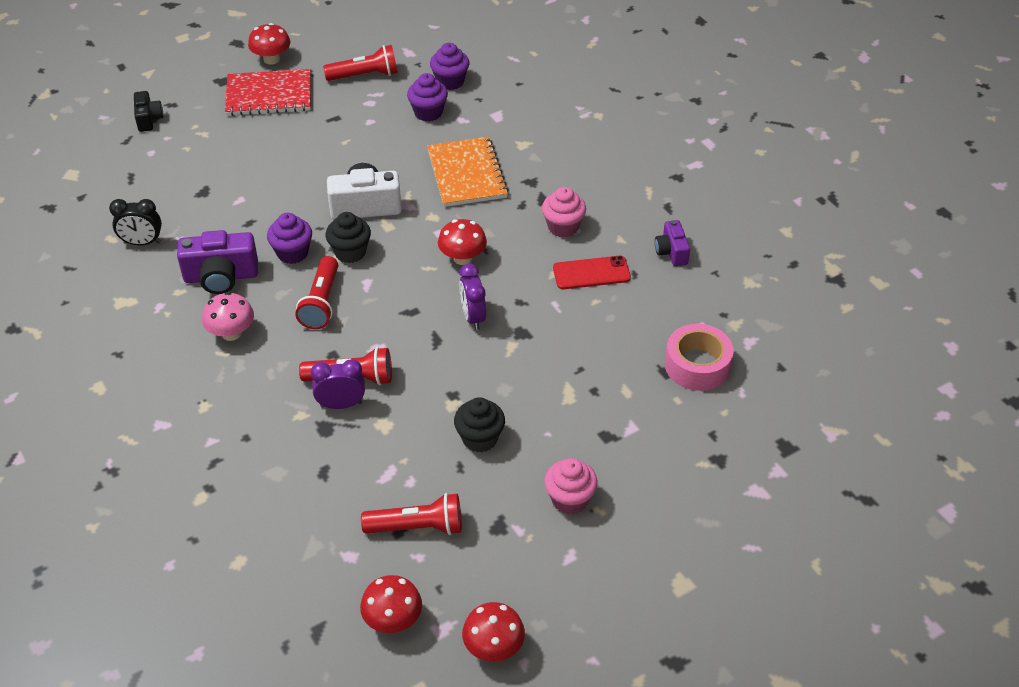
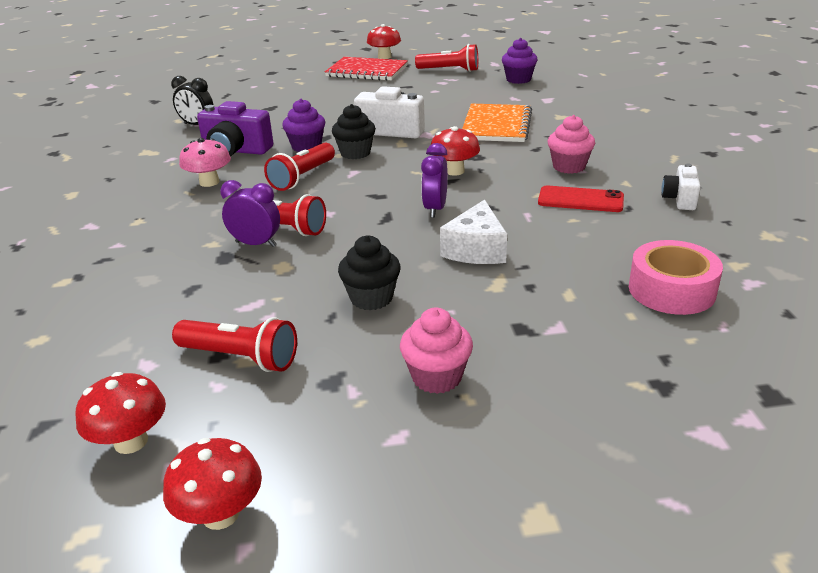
camera: 25 degrees right, 15 degrees down
black camera [134,91,163,132] -> none
purple cupcake [407,73,448,122] -> none
purple camera [655,220,690,266] -> white camera [661,164,701,210]
none -> white cheese [440,199,507,264]

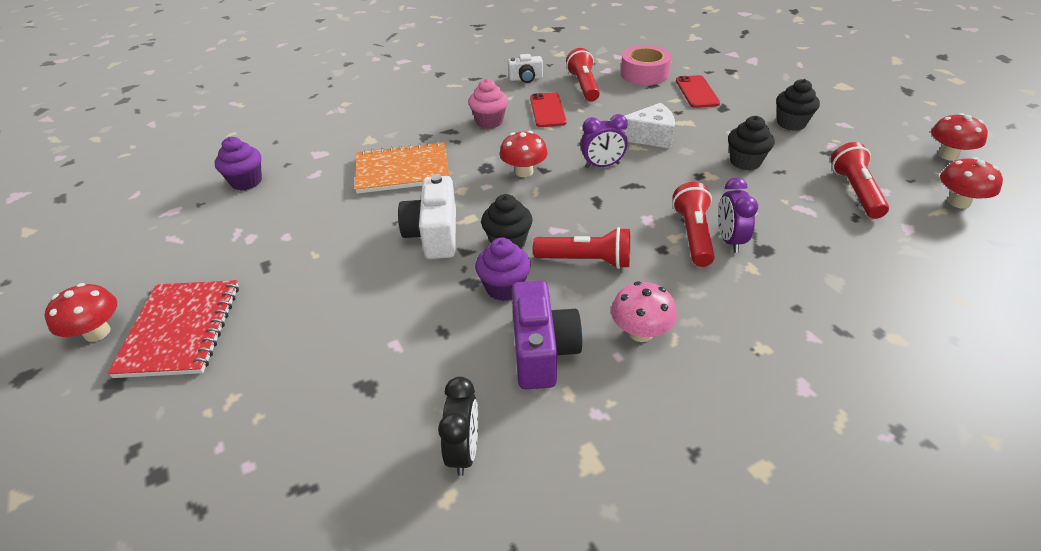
camera: 110 degrees left, 10 degrees up
pink cupcake [400,308,473,394] -> black cupcake [776,79,820,131]
red flashlight [415,44,478,72] -> red flashlight moved to [566,48,600,102]
none -> red phone [676,75,720,108]

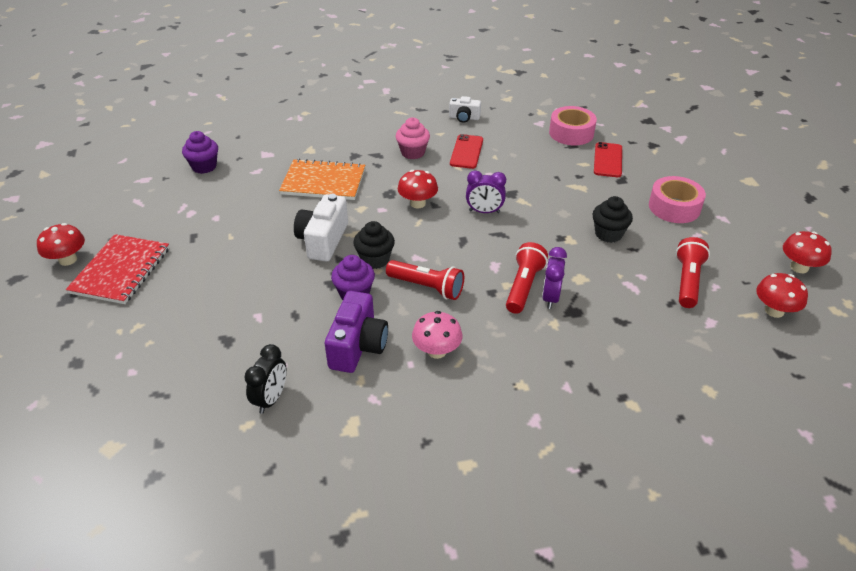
camera: 15 degrees right, 0 degrees up
red flashlight [566,48,600,102] -> none
white cheese [623,103,675,149] -> none
black cupcake [776,79,820,131] -> pink tape [649,176,706,223]

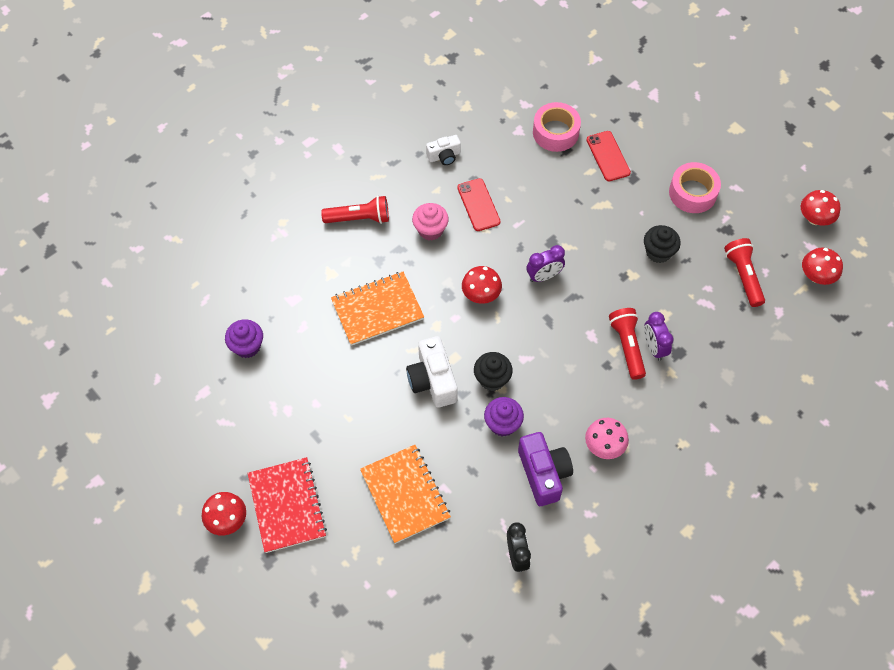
camera: 30 degrees left, 20 degrees up
red flashlight [386,260,464,300] -> red flashlight moved to [321,196,389,224]
none -> orange notebook [360,445,451,544]

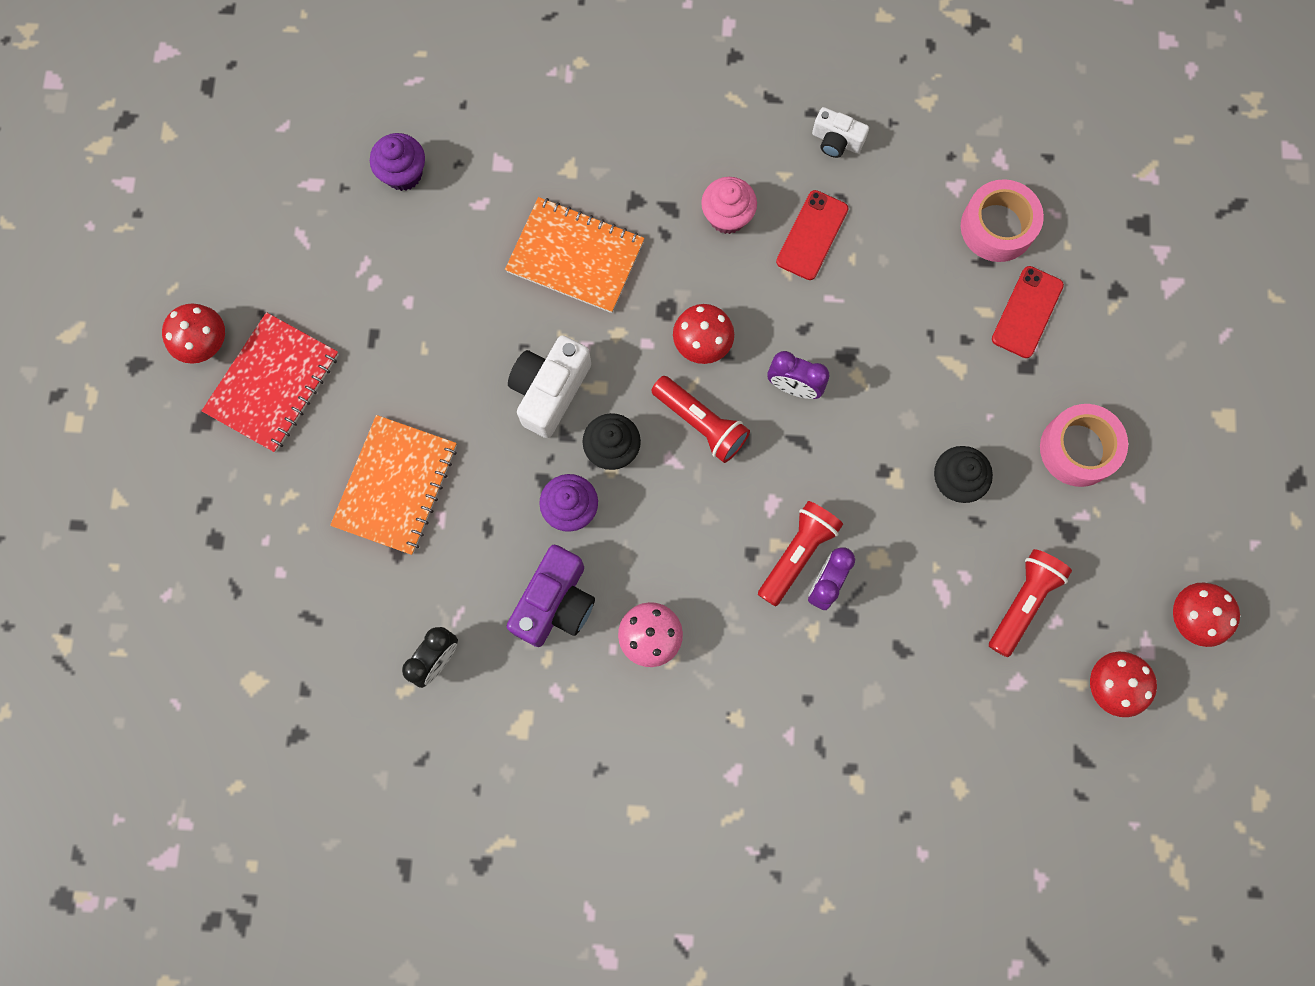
camera: 45 degrees right, 15 degrees up
red flashlight [321,196,389,224] -> red flashlight moved to [651,376,750,463]

